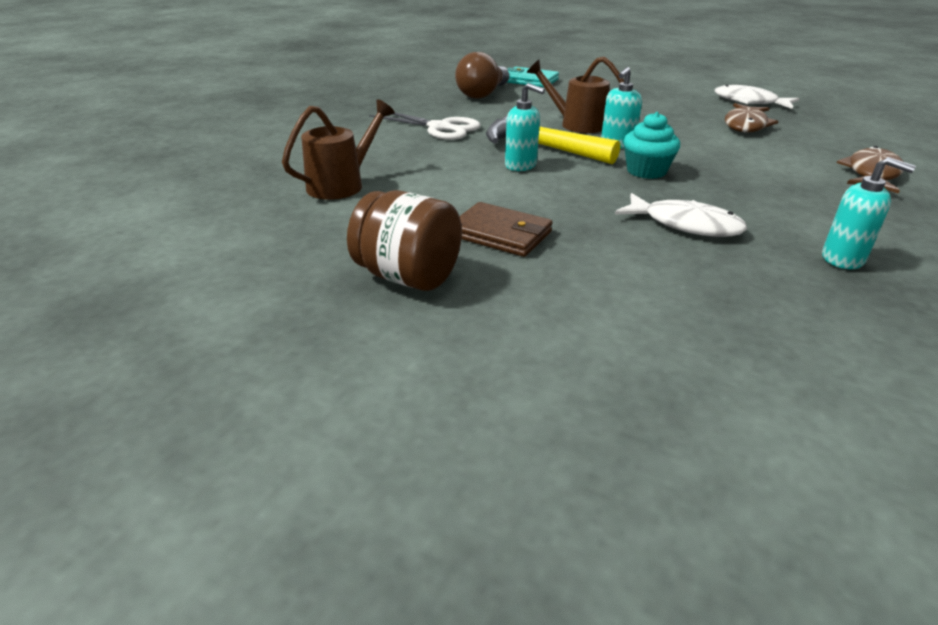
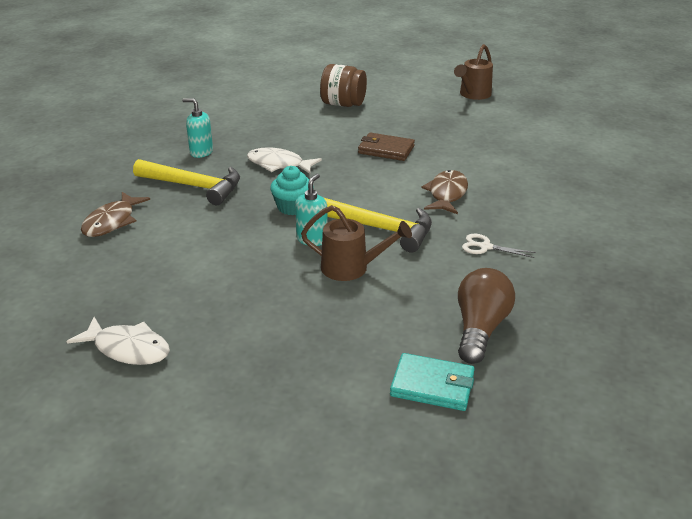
camera: 170 degrees right, 0 degrees up
brown watering can [282,99,395,200] -> brown watering can moved to [454,44,493,100]
brown jar [347,190,462,291] -> brown jar moved to [320,64,367,107]
white scissors [369,112,481,140] -> white scissors [462,234,536,258], size x0.60
turquoise soap dispenser [505,83,545,171] -> none
brown fish [725,103,778,133] -> brown fish moved to [421,170,468,214]
none -> yellow hammer [133,159,240,205]

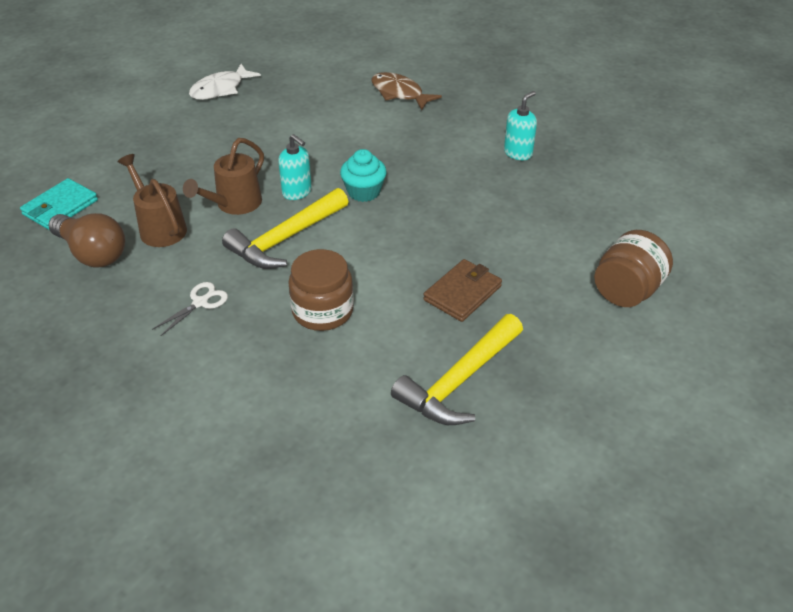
camera: 110 degrees right, 10 degrees up
yellow hammer [133,159,240,205] -> yellow hammer moved to [391,314,523,425]
white fish [247,147,322,174] -> none
brown fish [421,170,468,214] -> brown jar [288,249,354,331]
brown watering can [454,44,493,100] -> brown watering can moved to [117,154,187,247]

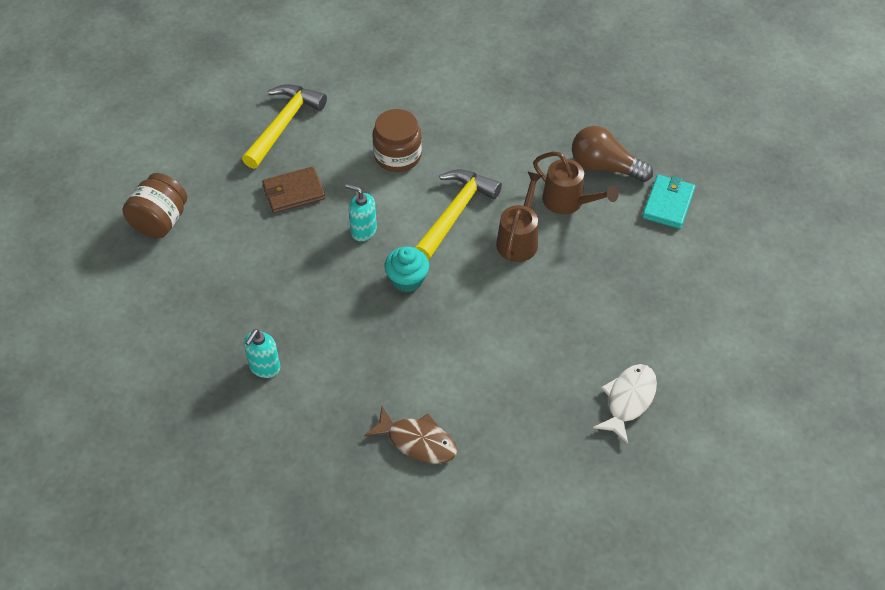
camera: 165 degrees right, 10 degrees up
white scissors [152,282,228,336] -> none
turquoise soap dispenser [278,134,312,200] -> turquoise soap dispenser moved to [345,184,377,241]
brown wallet [423,259,502,322] -> brown wallet turned 45 degrees clockwise [262,166,325,213]

